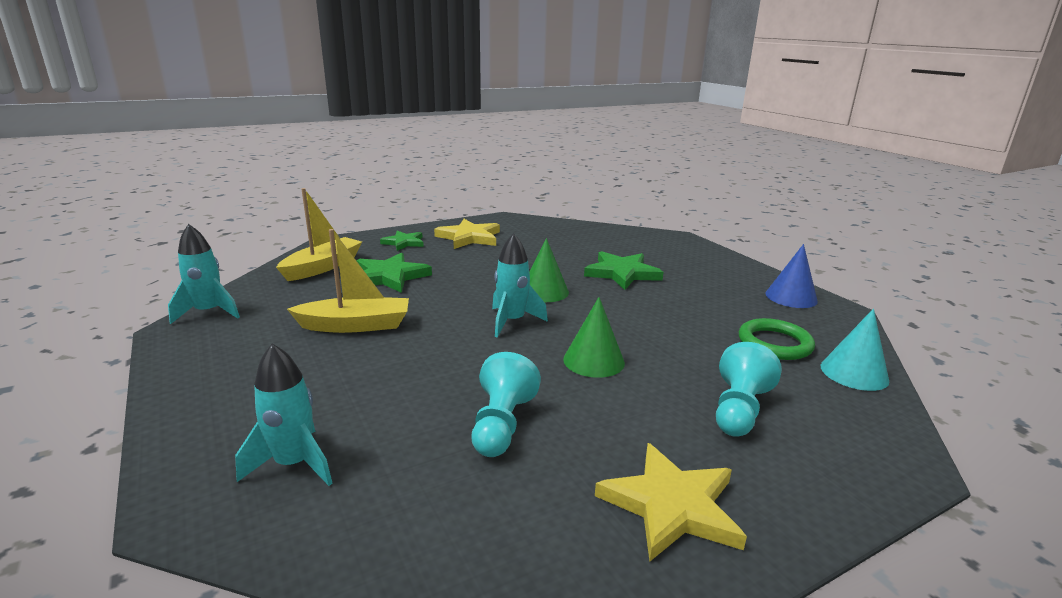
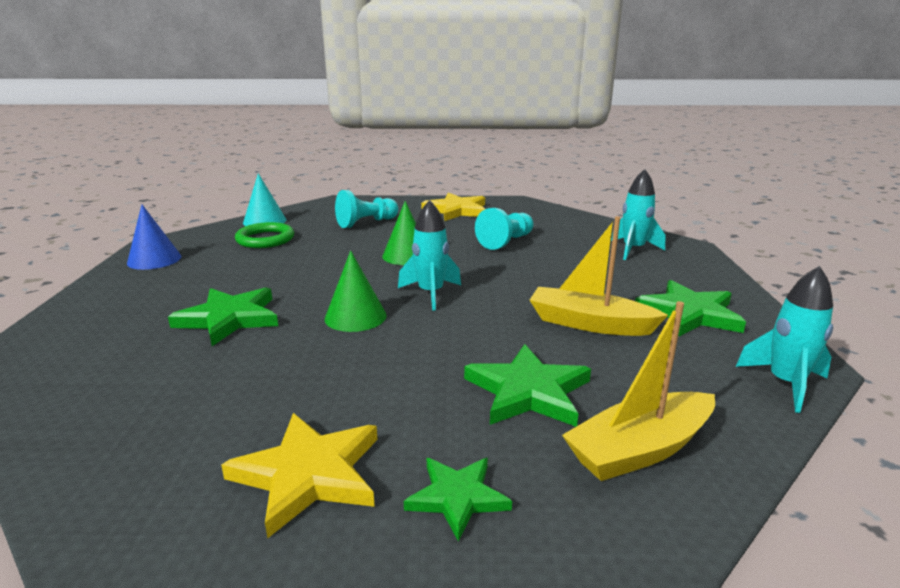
camera: 150 degrees left, 0 degrees up
none -> green star [635,280,746,336]

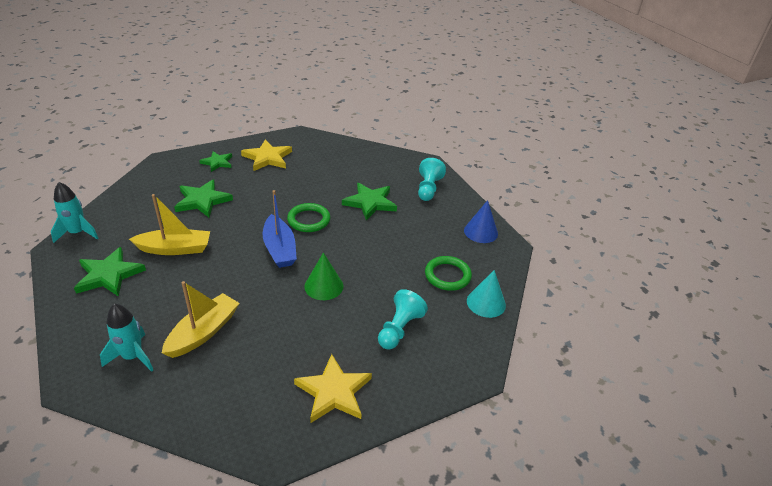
camera: 150 degrees right, 15 degrees up
green cone [324,251,386,332] -> green ring [287,203,331,232]
turquoise rocket [398,200,461,311] -> blue boat [263,190,297,268]
turquoise pawn [475,208,533,250] -> turquoise pawn moved to [418,158,446,201]
yellow boat [562,301,715,481] -> yellow boat moved to [162,281,239,358]

